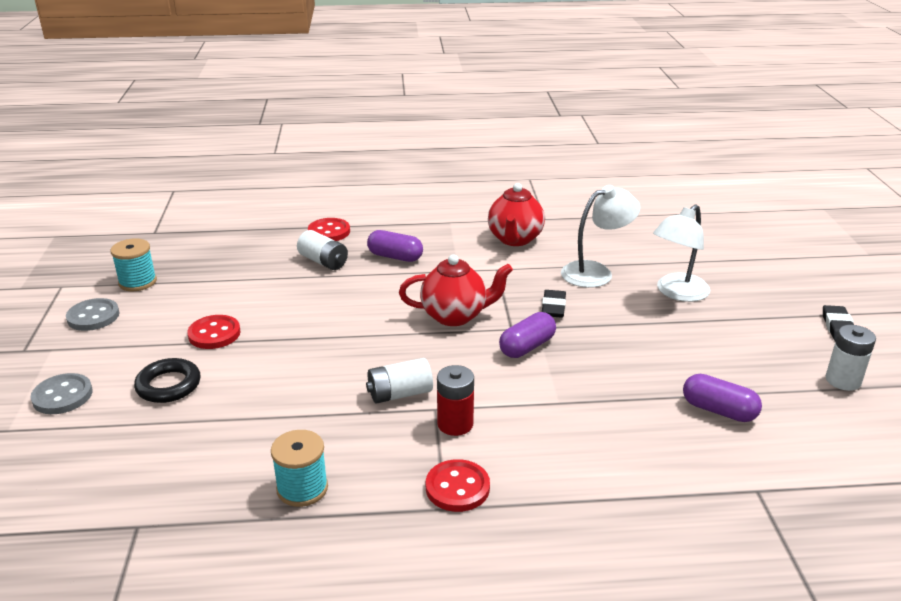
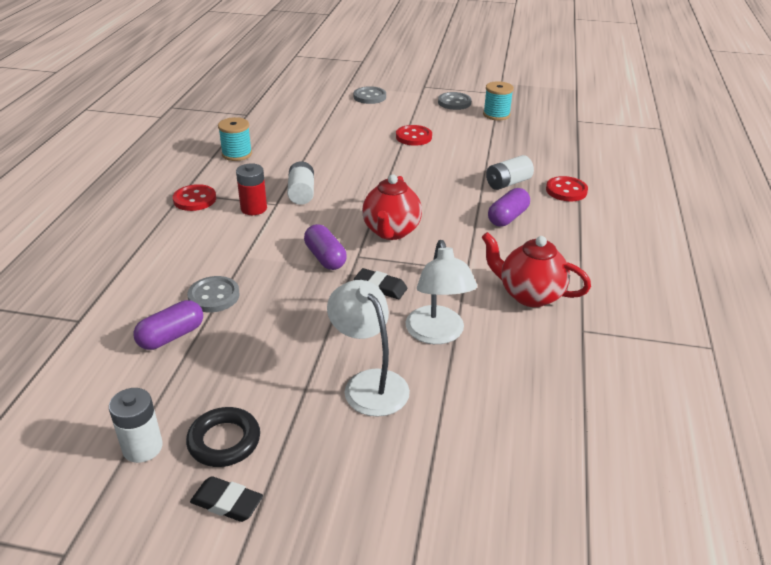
camera: 105 degrees right, 5 degrees up
black ring [134,358,200,403] -> black ring moved to [186,407,260,467]
none -> grey button [187,276,240,312]

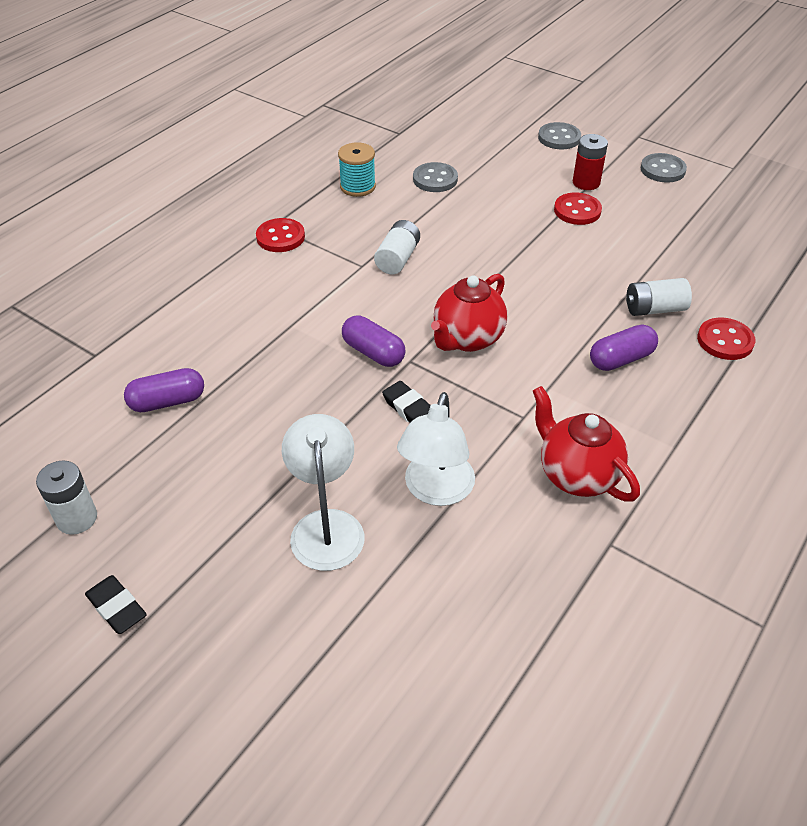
camera: 25 degrees right, 10 degrees up
black ring [186,407,260,467] -> none
grey button [187,276,240,312] -> grey button moved to [413,162,458,192]
red battery [236,163,267,215] -> red battery moved to [573,134,608,190]
purple capsule [304,224,347,270] -> purple capsule turned 45 degrees counterclockwise [342,315,406,367]
turquoise spool [483,81,514,121] -> none

